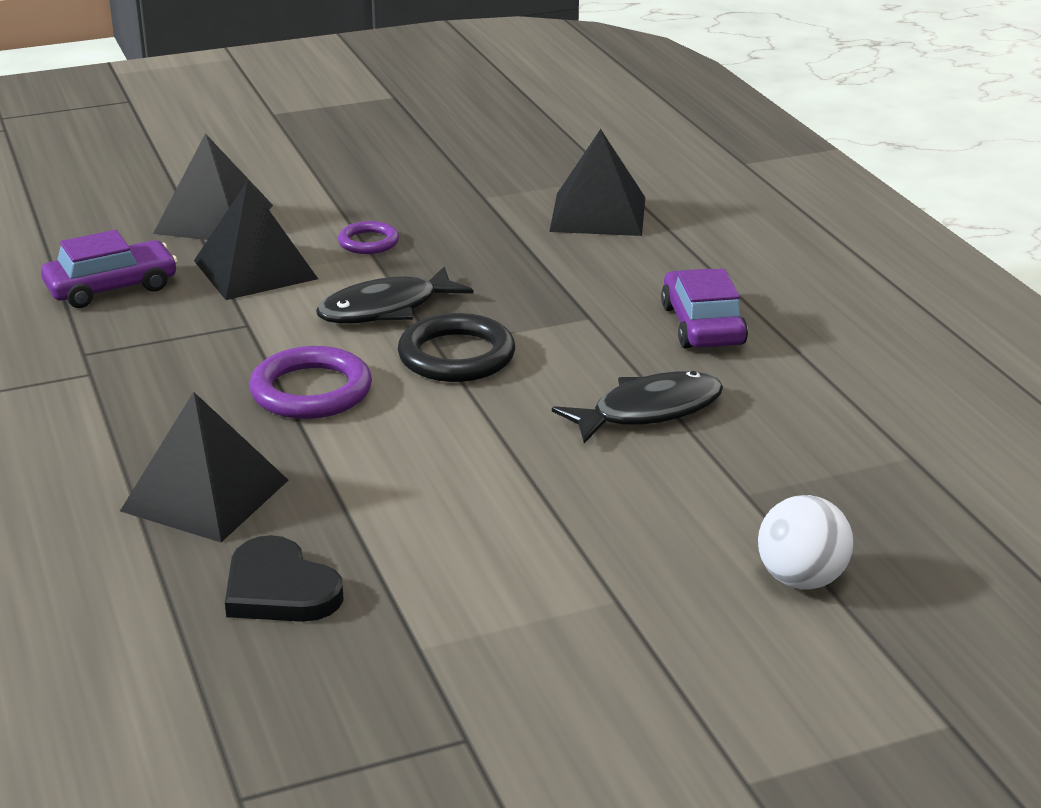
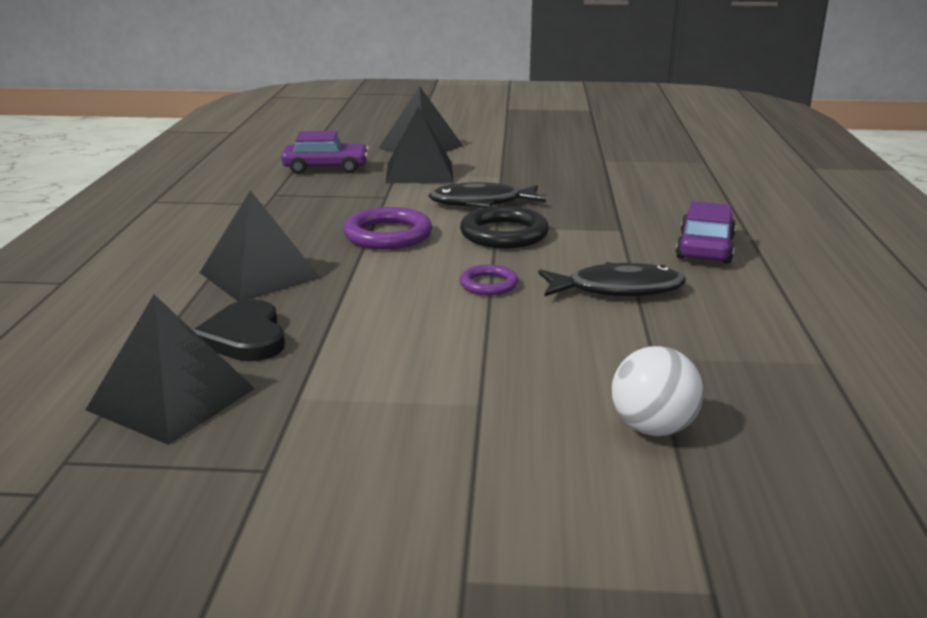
camera: 25 degrees right, 5 degrees down
purple ring [338,221,399,254] -> purple ring moved to [459,265,518,295]
black pyramid [549,129,646,236] -> black pyramid moved to [85,294,255,445]

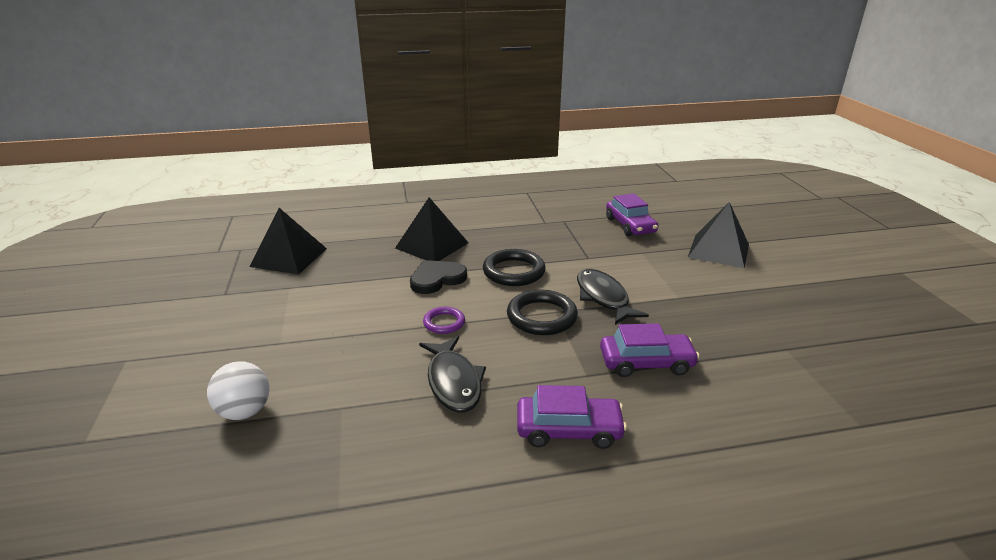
camera: 75 degrees right, 5 degrees up
black heart [193,299,285,361] -> black heart moved to [410,260,467,294]
purple ring [343,207,432,250] -> black ring [483,249,546,286]
black pyramid [386,107,454,183] -> none
none -> purple car [600,323,700,377]

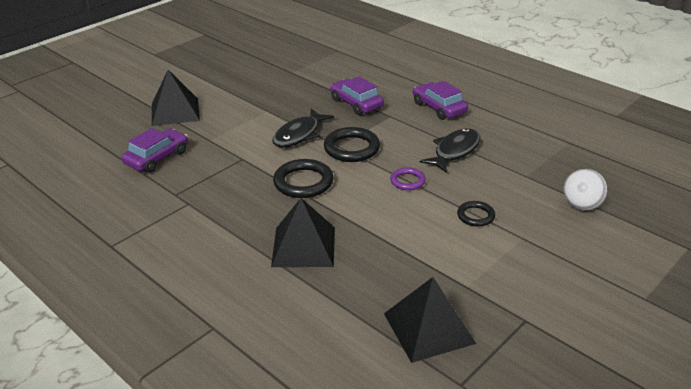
camera: 125 degrees left, 5 degrees up
black heart [410,260,467,294] -> none
none -> black ring [457,201,495,227]

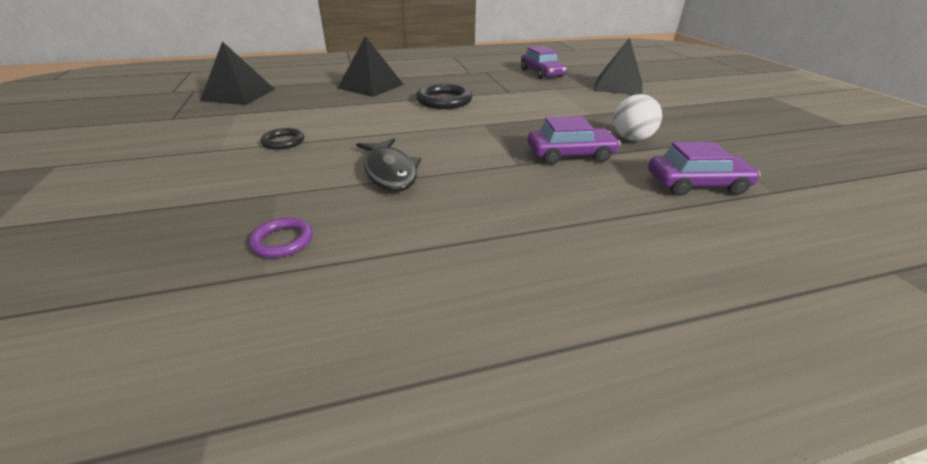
camera: 120 degrees right, 0 degrees up
black fish [272,109,334,148] -> none
black ring [324,127,380,162] -> none
purple ring [390,167,426,190] -> purple ring moved to [249,217,313,258]
purple car [413,81,468,120] -> purple car moved to [648,142,761,196]
white ball [564,169,607,210] -> white ball moved to [614,94,662,141]

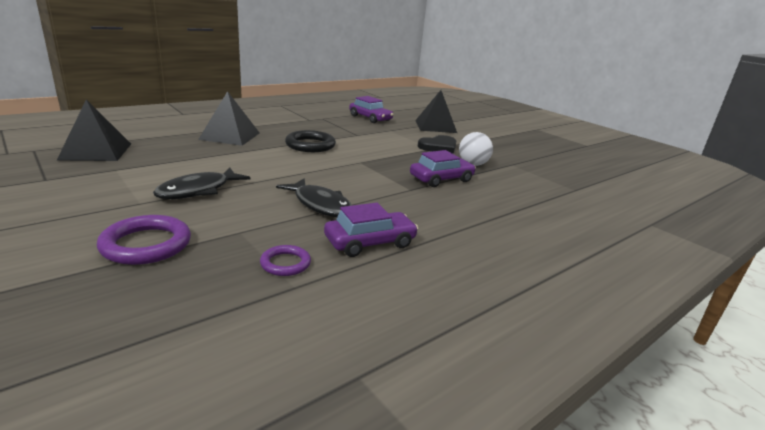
camera: 25 degrees left, 10 degrees down
black ring [261,128,304,150] -> black fish [153,168,251,199]
purple car [648,142,761,196] -> purple car moved to [324,203,418,257]
none -> purple ring [97,215,191,265]
none -> black heart [418,135,456,154]

